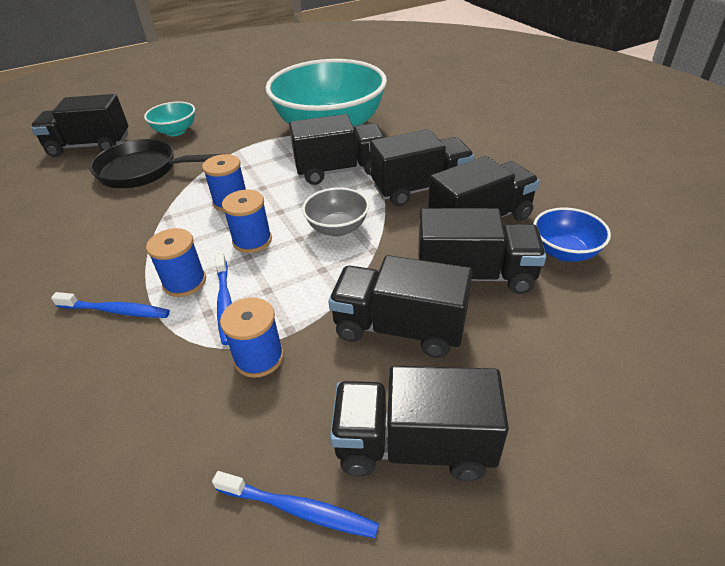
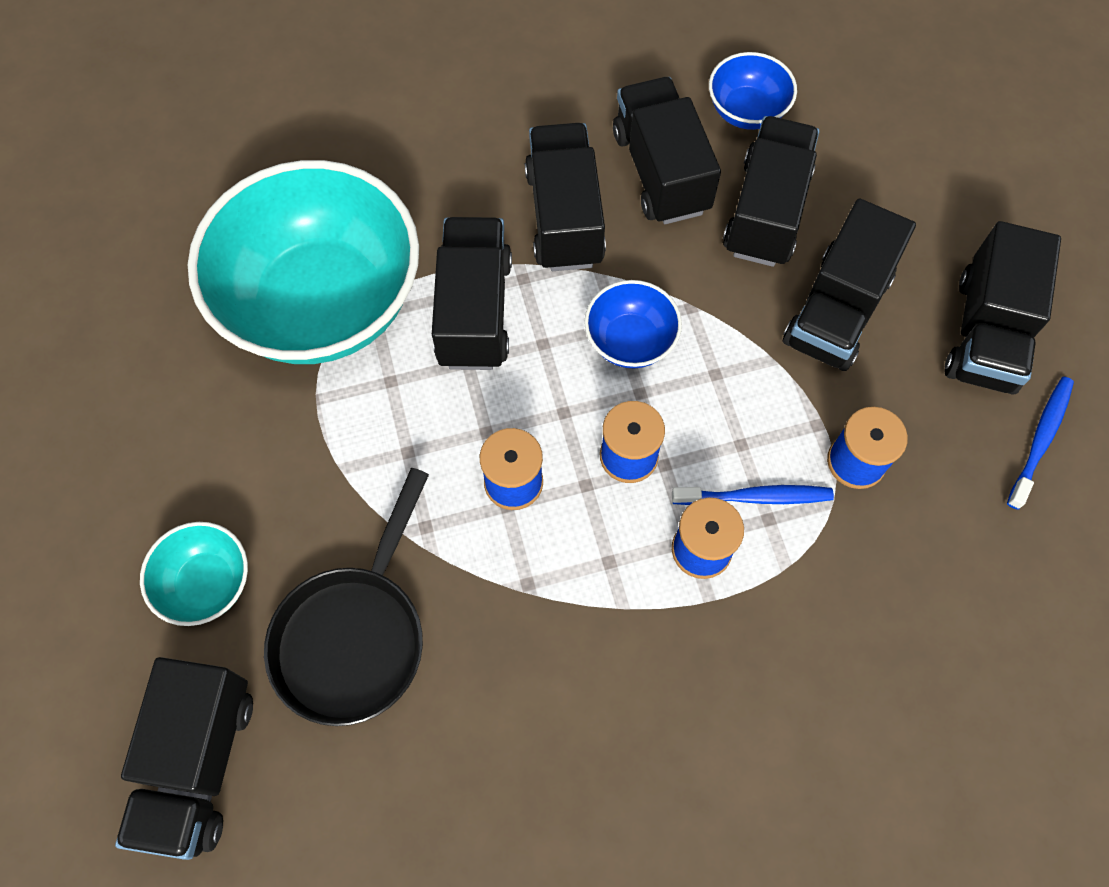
camera: 80 degrees left, 25 degrees up
blue toothbrush [51,292,170,318] -> none
grey bowl [302,187,369,236] -> blue bowl [584,280,682,368]

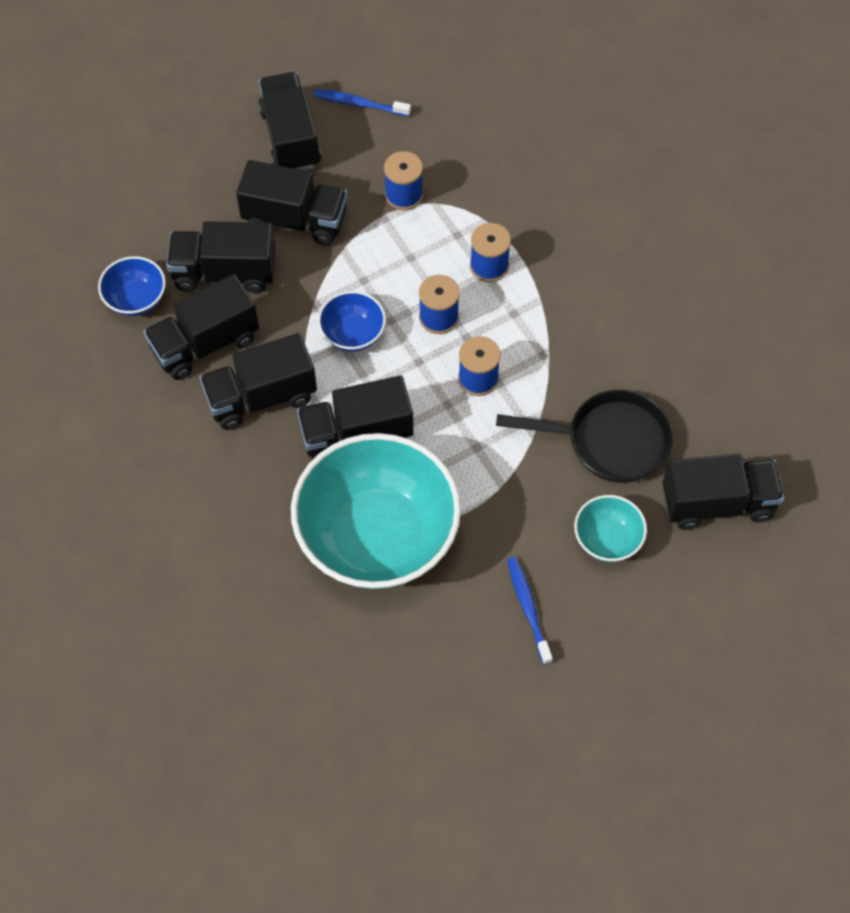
camera: 105 degrees left, 5 degrees down
blue toothbrush [672,485,834,505] -> blue toothbrush moved to [507,557,553,665]
black truck [945,221,1061,395] -> black truck turned 105 degrees counterclockwise [258,72,321,170]

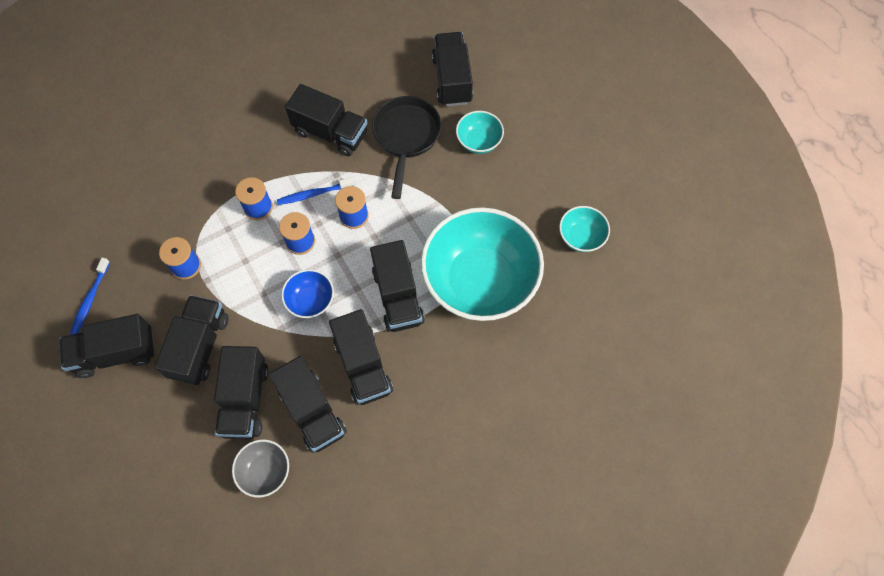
camera: 90 degrees left, 5 degrees up
blue bowl [98,256,166,316] -> grey bowl [232,440,289,497]
blue toothbrush [507,557,553,665] -> blue toothbrush moved to [277,178,354,205]
none -> black truck [285,84,367,156]
none -> turquoise bowl [559,206,610,252]

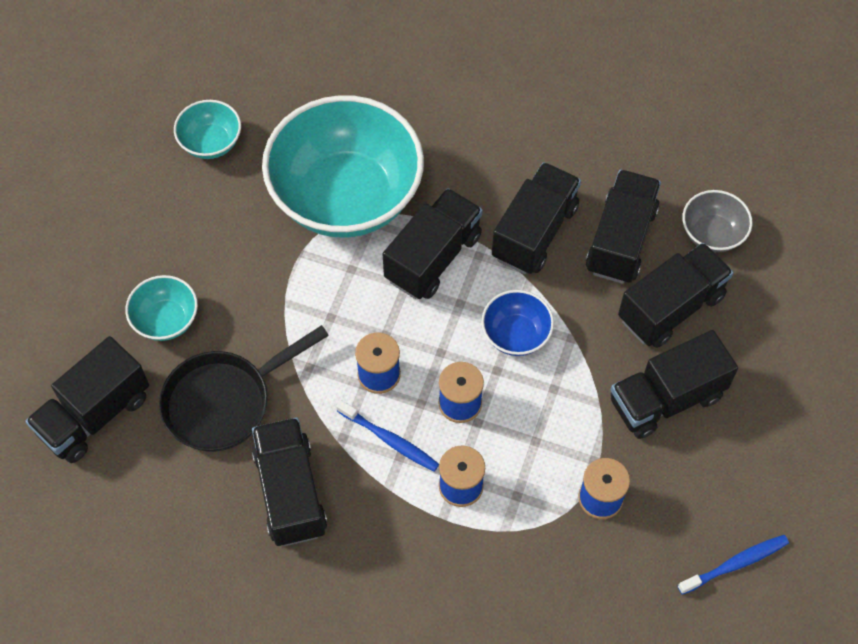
camera: 130 degrees left, 5 degrees down
black truck [59,314,155,378] -> none

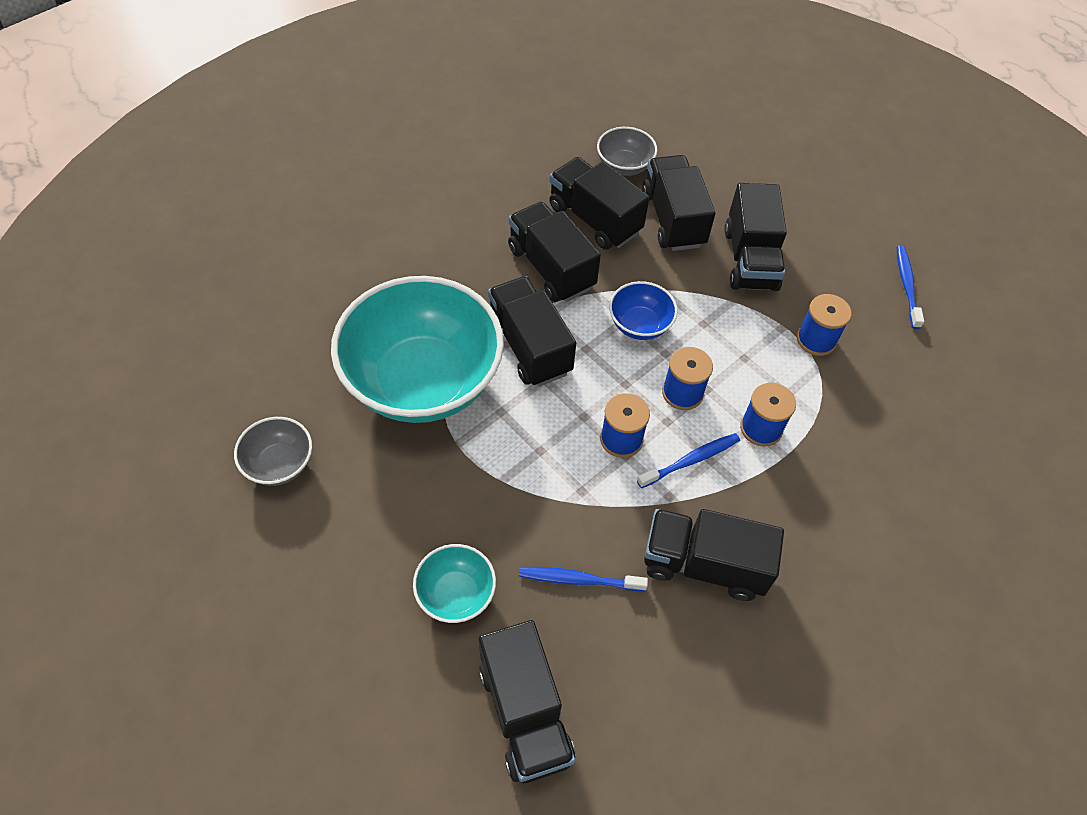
camera: 65 degrees left, 5 degrees down
black pan [159,325,329,452] -> blue toothbrush [519,567,648,591]
turquoise bowl [174,100,241,159] -> grey bowl [234,417,312,486]

